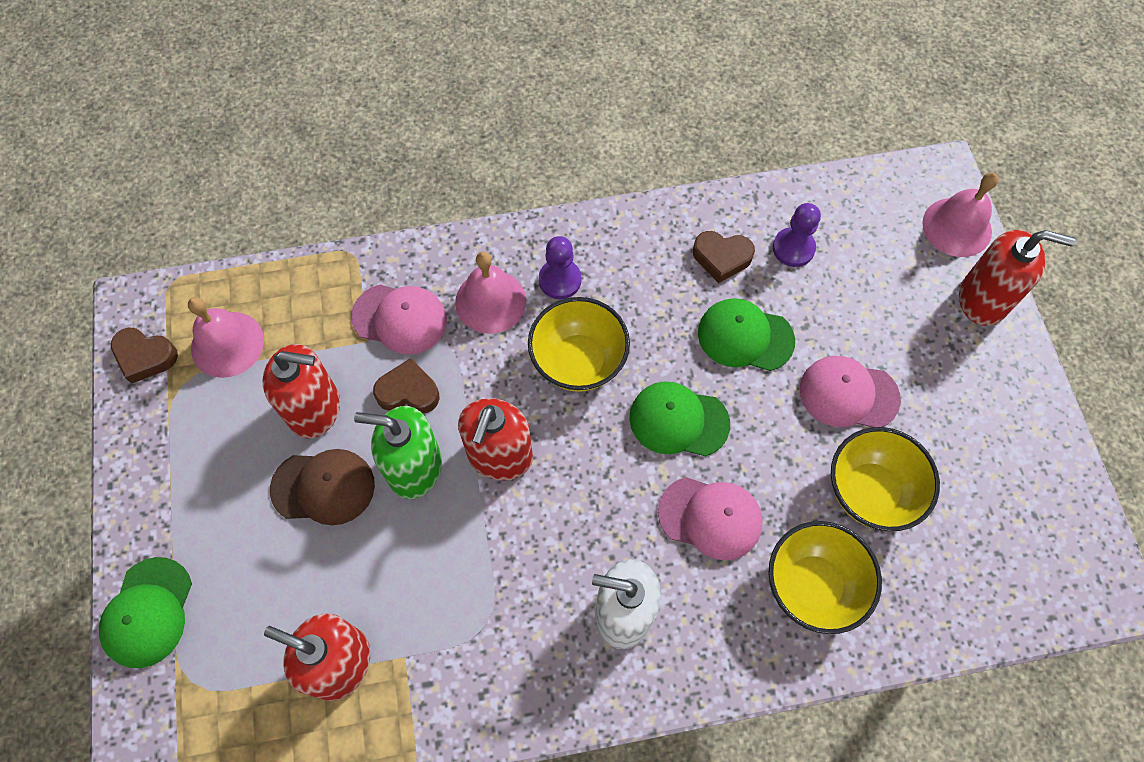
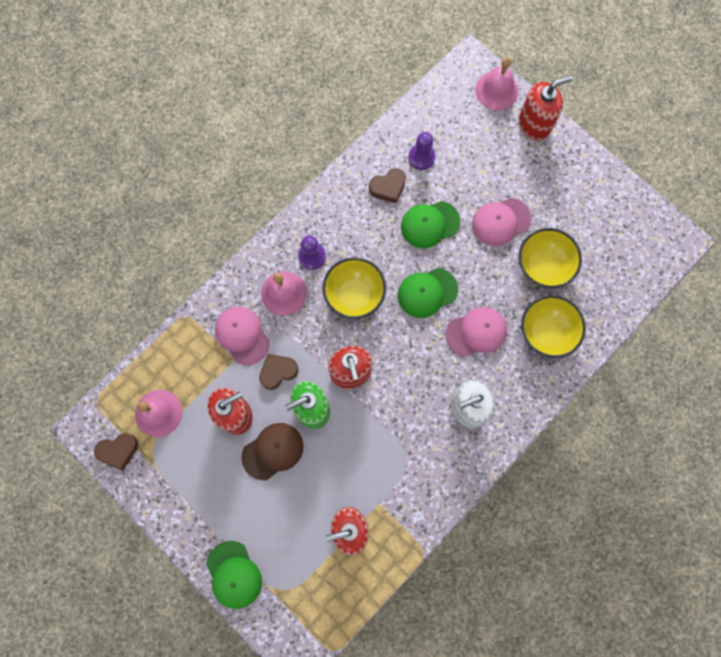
camera: 35 degrees left, 10 degrees up
pink cap [351,284,447,355] -> pink cap turned 105 degrees counterclockwise [215,307,270,365]

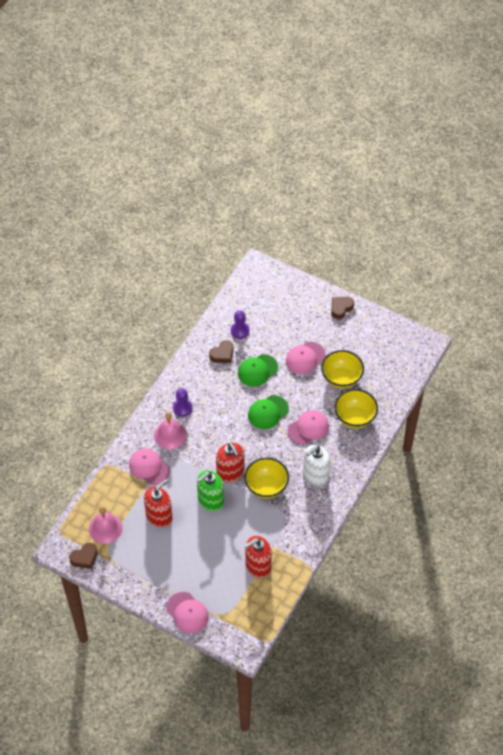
camera: 15 degrees left, 20 degrees down
green cap [206,541,262,609] -> pink cap [167,592,209,633]
brown cap [241,423,303,480] -> none
brown heart [259,354,299,390] -> brown heart moved to [331,297,354,319]
yellow bowl [322,257,386,319] -> yellow bowl moved to [244,457,289,499]
pink bell [475,57,518,110] -> none
red soap dispenser [519,76,573,141] -> none

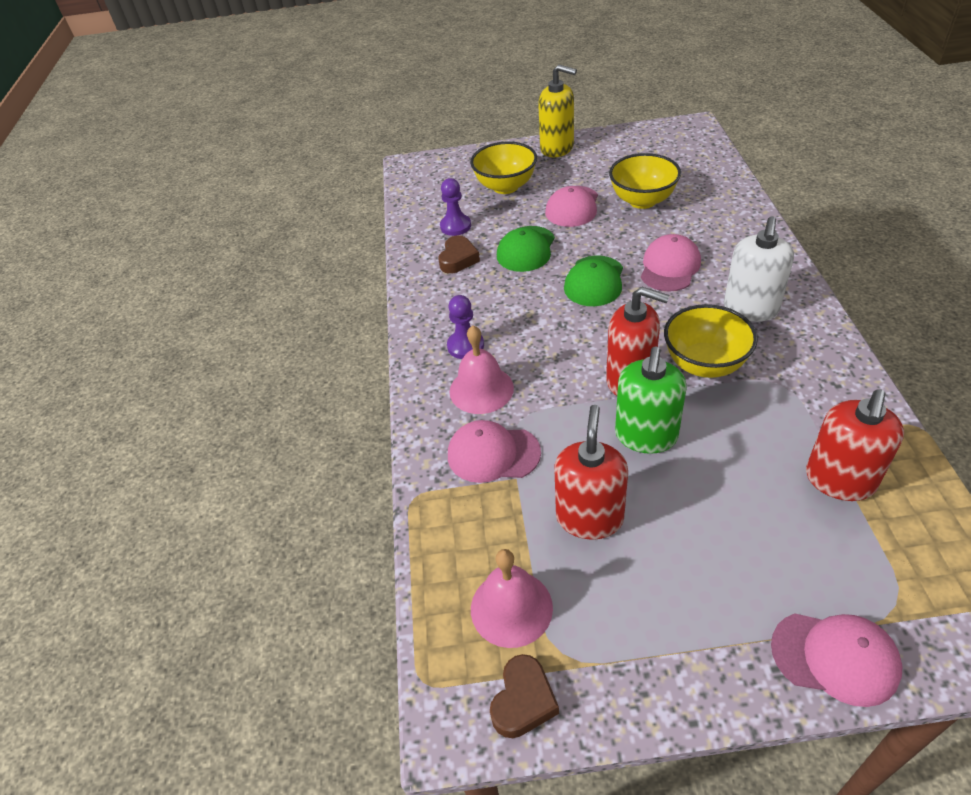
camera: 30 degrees left, 10 degrees down
brown heart [331,297,354,319] -> yellow soap dispenser [538,64,577,157]
yellow bowl [334,389,378,429] -> yellow bowl moved to [470,141,537,194]

